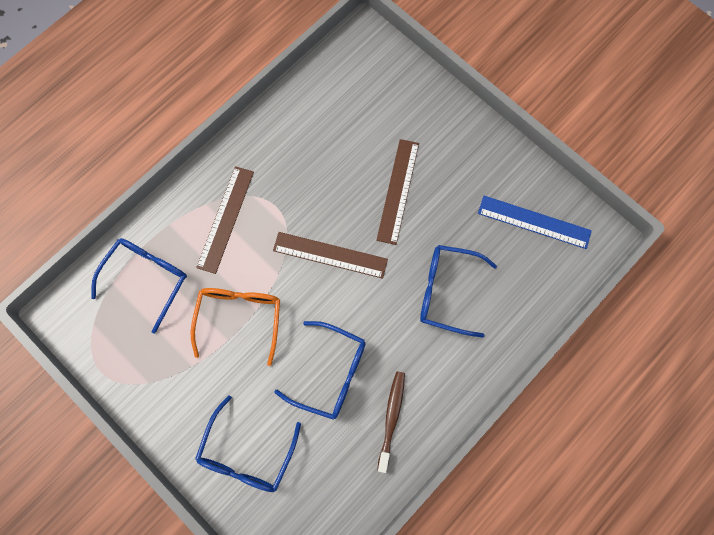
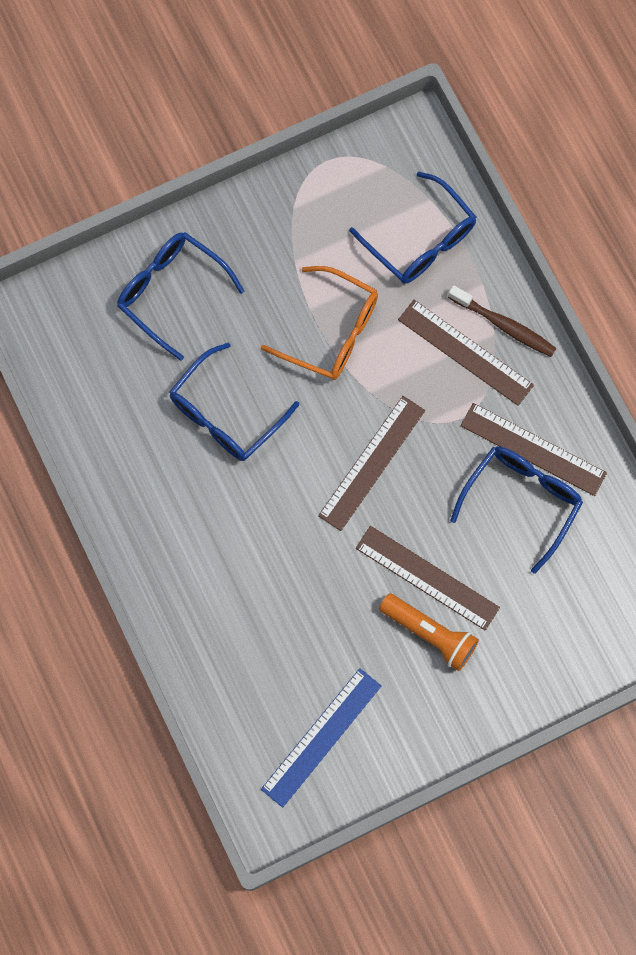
camera: 110 degrees right, 0 degrees up
brown toothbrush [377,371,405,473] -> brown toothbrush moved to [448,285,556,357]
blue glasses [420,245,497,338] -> blue glasses moved to [450,446,583,574]
none -> orange flashlight [379,593,479,671]
none -> brown ruler [461,403,607,496]

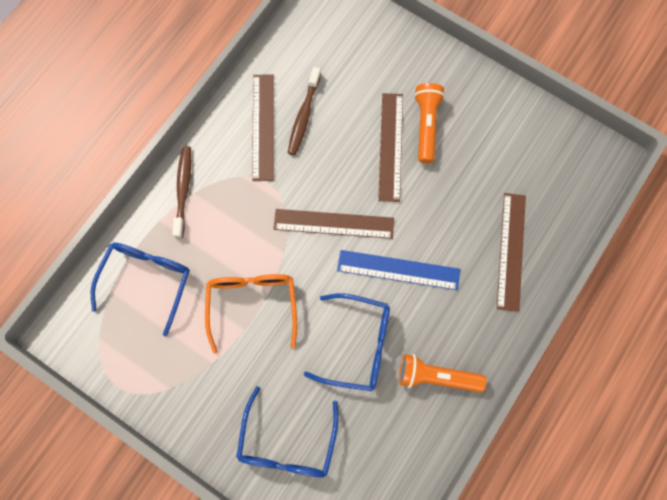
camera: 120 degrees left, 0 degrees up
blue ruler [261,668,381,808] -> blue ruler moved to [337,250,460,290]
brown ruler [398,300,534,406] -> brown ruler moved to [497,193,526,312]
blue glasses [450,446,583,574] -> brown toothbrush [288,67,321,155]
none -> orange flashlight [399,354,486,392]

